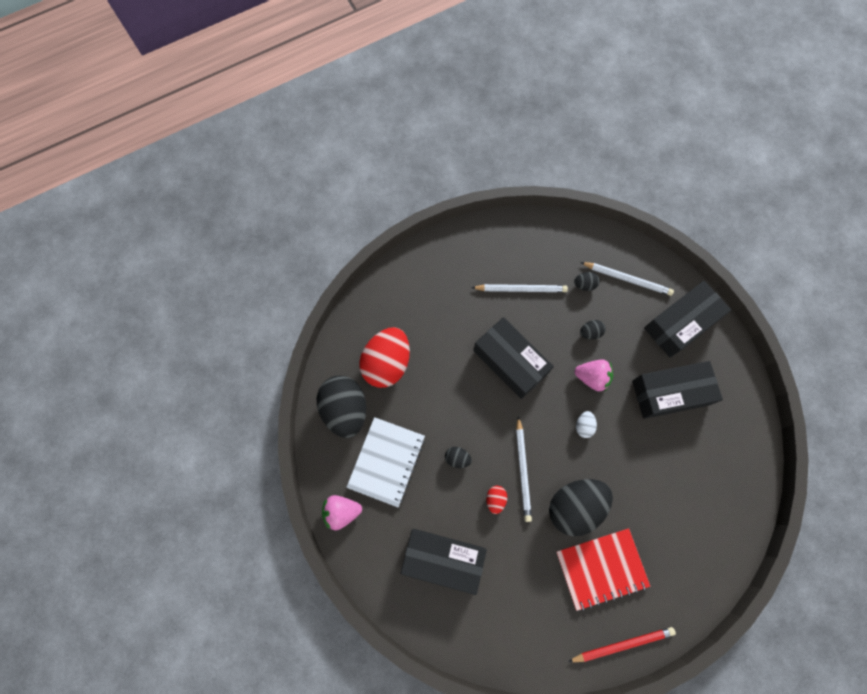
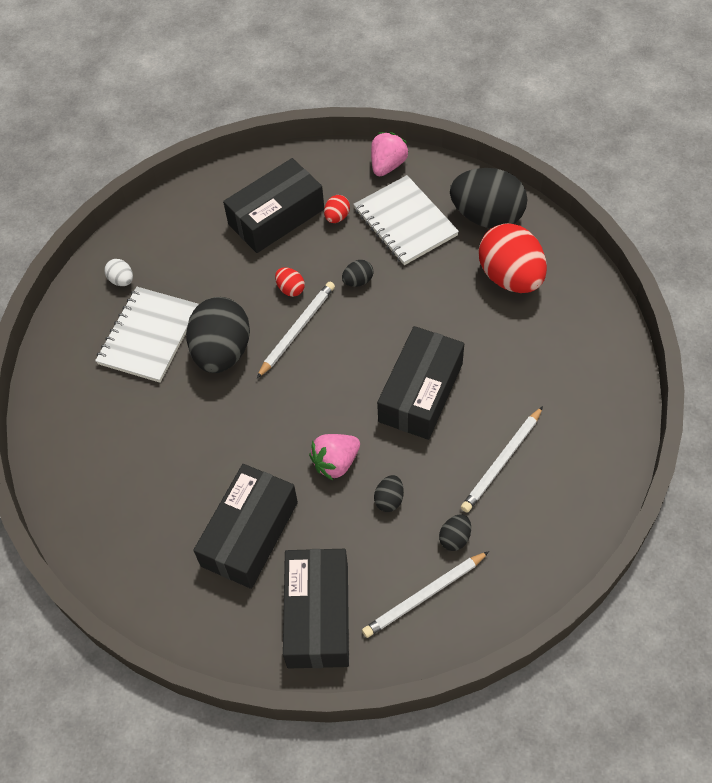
camera: 130 degrees right, 15 degrees down
black box [473,317,554,399] -> black box turned 60 degrees counterclockwise [377,326,464,440]
white pencil [516,416,532,522] -> white pencil turned 90 degrees clockwise [257,282,335,378]
red notebook [556,528,650,611] -> white notebook [95,287,199,383]
red pencil [568,627,676,662] -> none
white egg [576,411,597,438] -> white egg moved to [104,259,133,286]
none -> red egg [324,195,350,223]

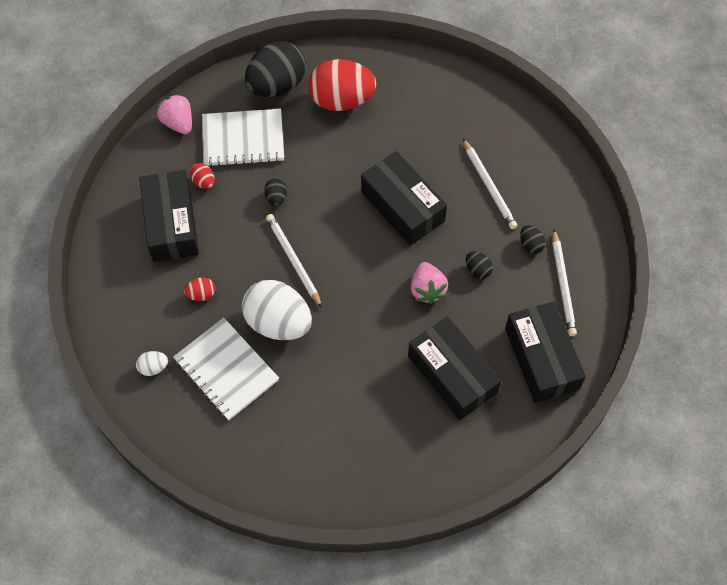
camera: 65 degrees left, 5 degrees up
black egg [186,297,250,373] -> white egg [242,280,312,340]
red egg [275,267,305,297] -> red egg moved to [184,277,215,301]
black box [283,549,349,669] -> black box turned 45 degrees clockwise [505,301,586,403]

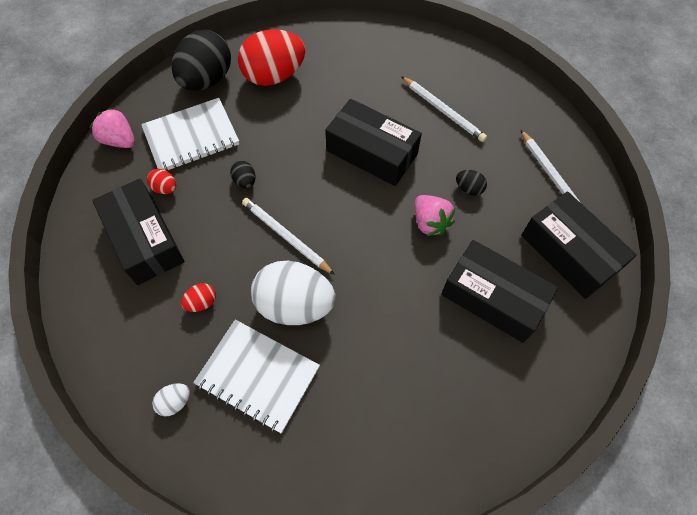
camera: 20 degrees left, 0 degrees up
black egg [520,225,546,254] -> none

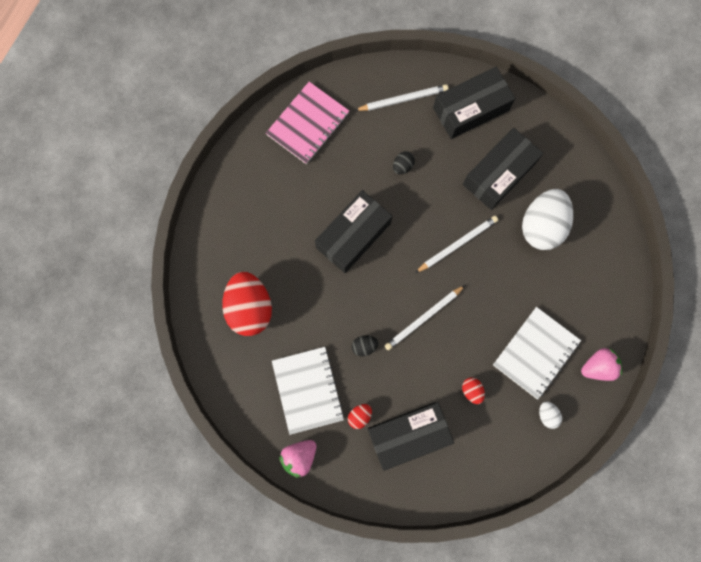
camera: 80 degrees left, 15 degrees up
black egg [172,30,231,91] -> none
white egg [251,261,336,325] -> white egg moved to [522,189,573,250]
white pencil [401,76,487,142] -> white pencil moved to [415,216,498,273]
pink strawberry [415,195,455,236] -> pink strawberry moved to [581,348,622,381]
none -> pink notebook [266,82,349,164]

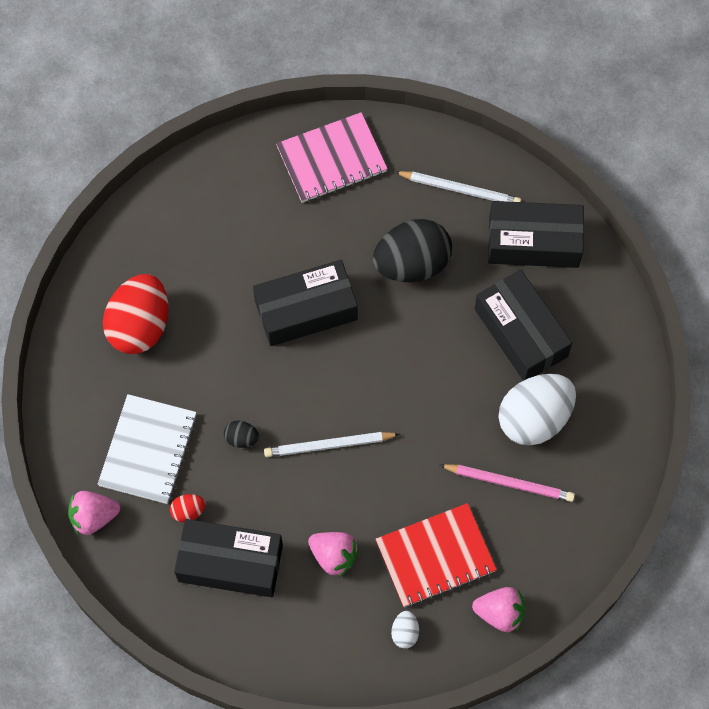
camera: 30 degrees right, 10 degrees down
black egg [393,151,415,174] -> black egg [373,219,452,283], size x2.35
white pencil [415,216,498,273] -> none
red egg [462,378,485,404] -> pink strawberry [308,532,359,577]
black box [463,127,543,210] -> black box turned 75 degrees clockwise [474,270,572,381]
white notebook [493,307,581,399] -> red notebook [375,503,497,607]
none -> pink pencil [440,464,575,502]

